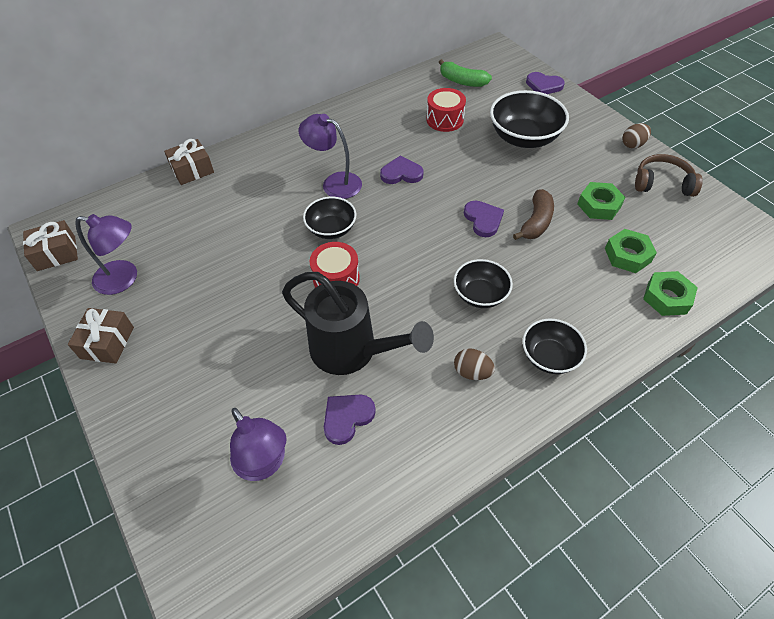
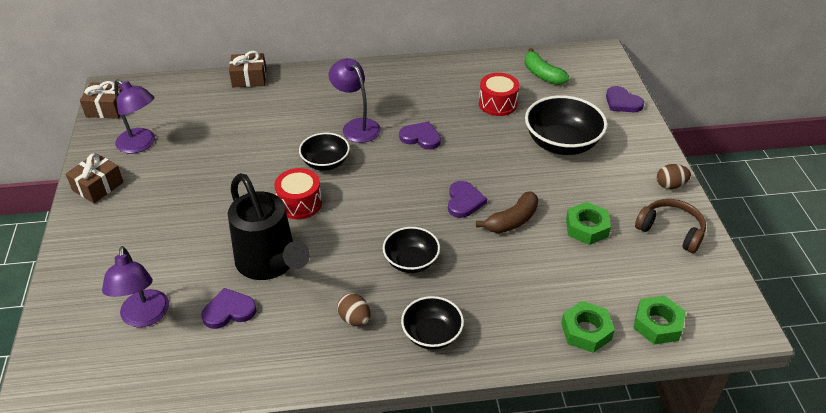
camera: 25 degrees right, 10 degrees down
green nut [605,229,657,273] -> green nut moved to [633,296,686,344]

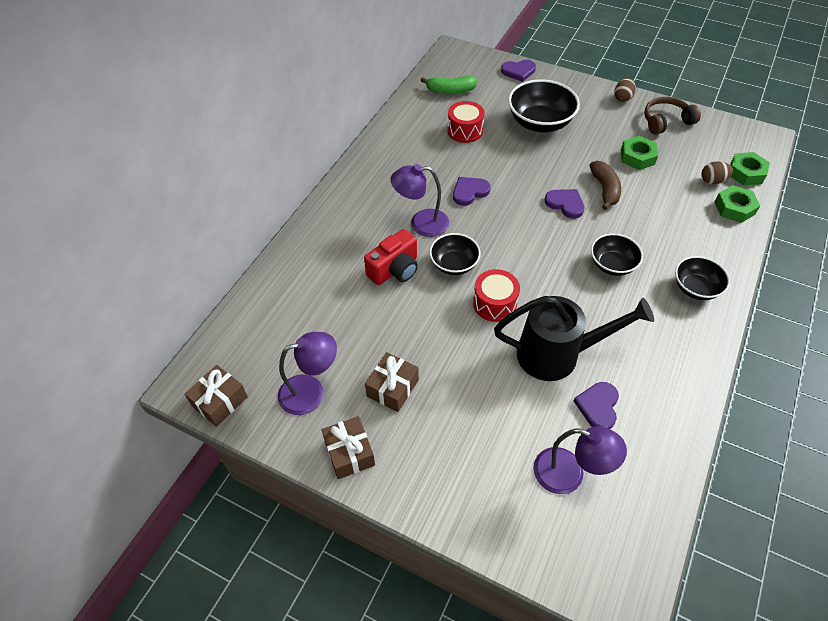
camera: 55 degrees left, 10 degrees up
brown gift [229,51,266,87] -> brown gift moved to [365,352,419,412]
brown egg [337,293,371,326] -> brown egg moved to [701,161,733,184]
none -> red camera [364,229,418,285]

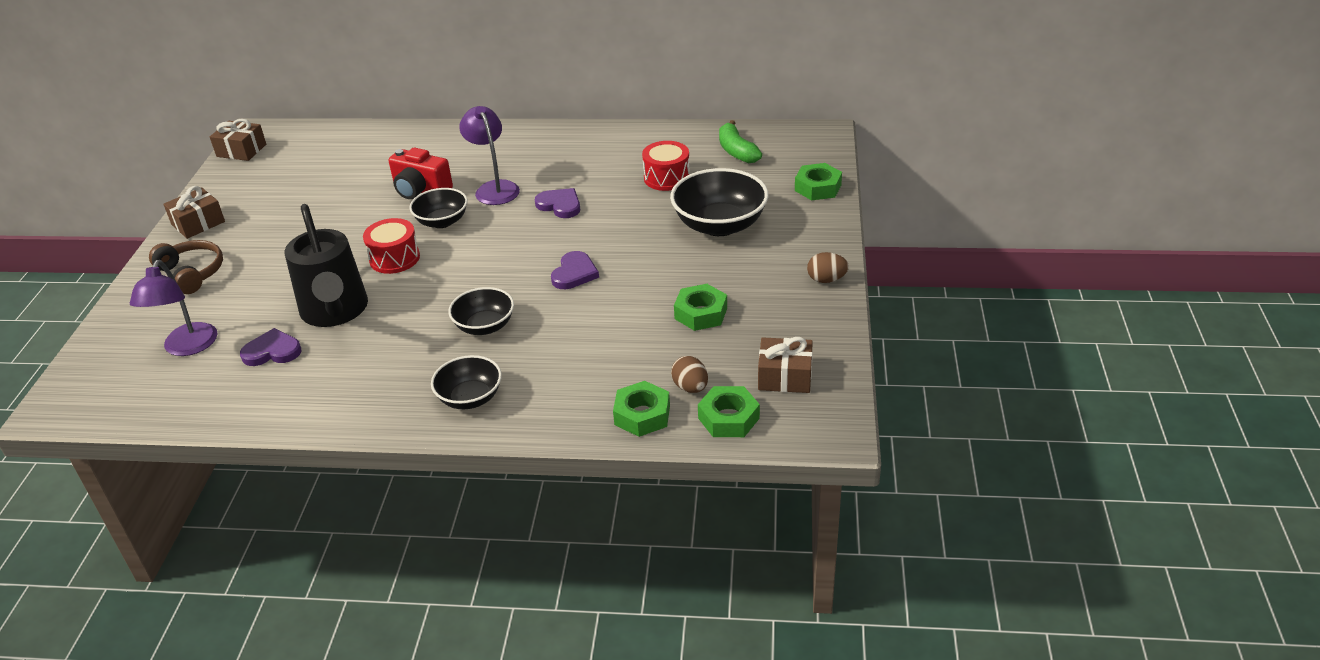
camera: 70 degrees right, 15 degrees down
purple lamp [278,332,337,415] -> none
brown gift [365,352,419,412] -> brown gift moved to [758,337,813,393]
purple heart [501,60,536,82] -> green nut [795,163,842,200]
brown banana [590,161,621,210] -> none
brown headphones [644,97,701,135] -> brown headphones moved to [149,240,223,294]

